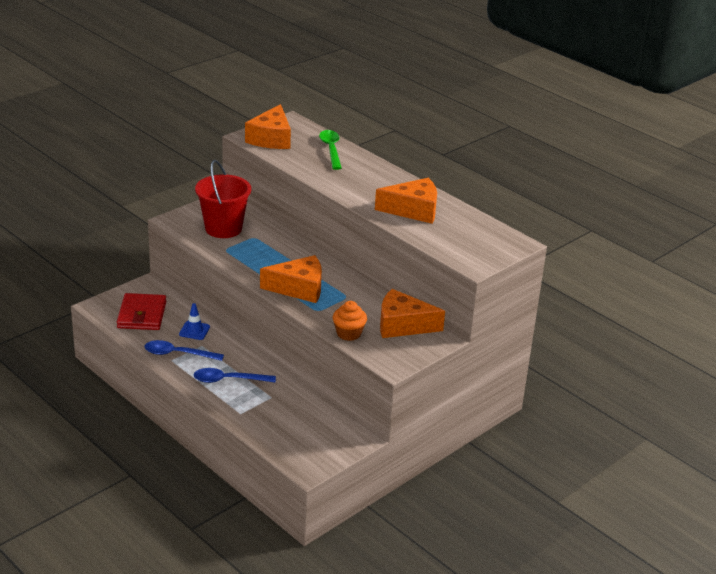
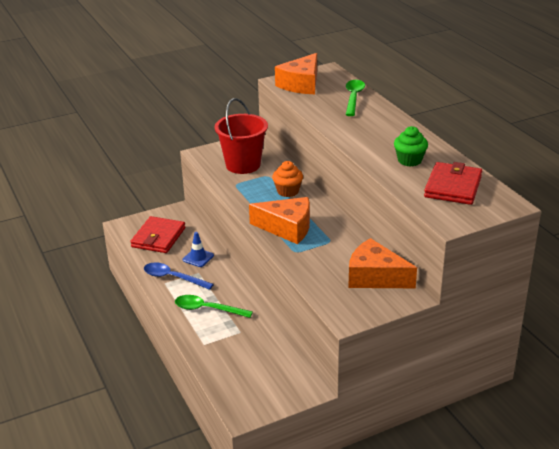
camera: 20 degrees right, 0 degrees up
blue spoon [194,368,276,383] -> green spoon [175,295,253,318]
orange cupcake [333,301,367,341] -> orange cupcake moved to [272,161,303,197]
orange cheese [375,178,437,224] -> green cupcake [394,126,428,167]
none -> red wallet [424,162,482,205]

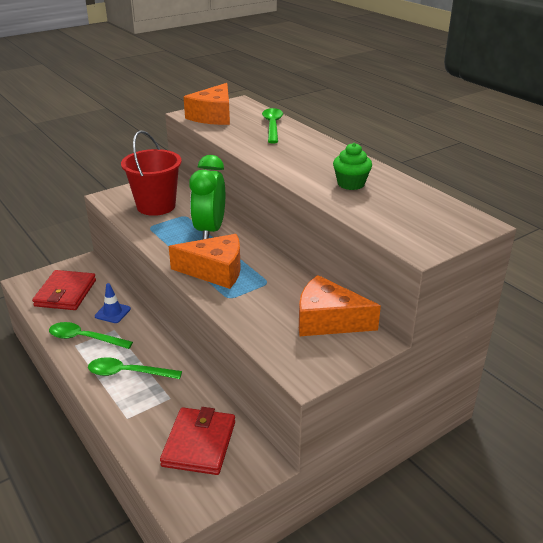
camera: 10 degrees left, 0 degrees up
blue spoon [144,263,214,290] -> green spoon [49,322,133,349]
orange cupcake [272,161,303,197] -> green clock [189,155,225,239]
red wallet [424,162,482,205] -> red wallet moved to [160,407,235,475]

